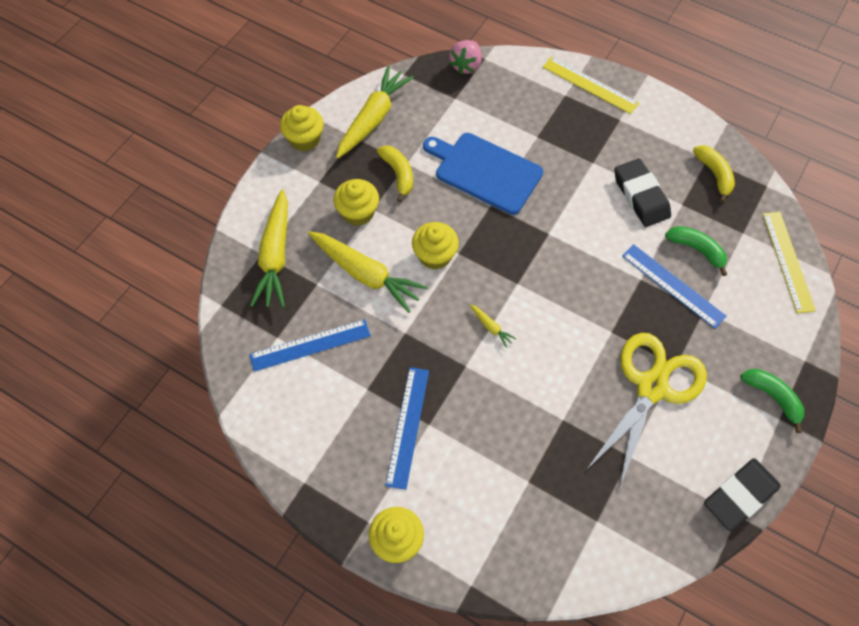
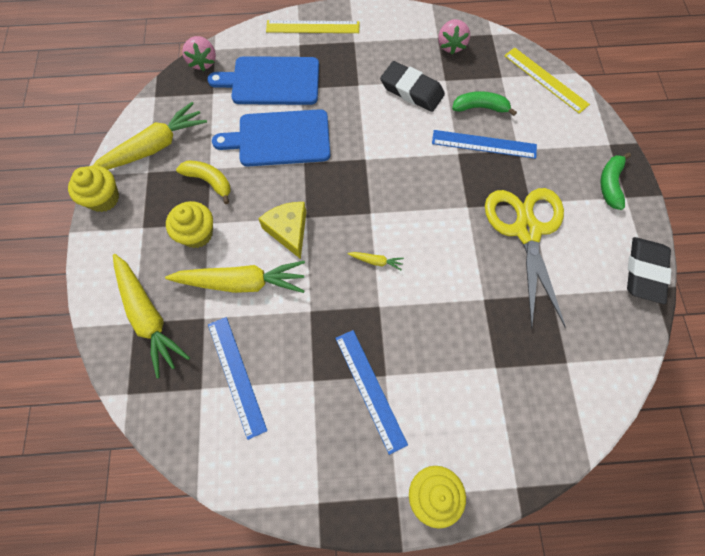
camera: 35 degrees left, 5 degrees up
blue ruler [249,319,371,372] -> blue ruler turned 60 degrees counterclockwise [208,317,267,440]
yellow carrot [336,66,414,159] -> yellow carrot turned 60 degrees clockwise [93,102,207,170]
yellow cupcake [412,222,459,269] -> yellow cheese [258,202,306,259]
yellow banana [693,145,735,203] -> pink strawberry [438,19,470,54]
green banana [740,369,804,433] -> green banana turned 90 degrees counterclockwise [600,153,631,210]
none -> blue cutting board [207,56,319,105]

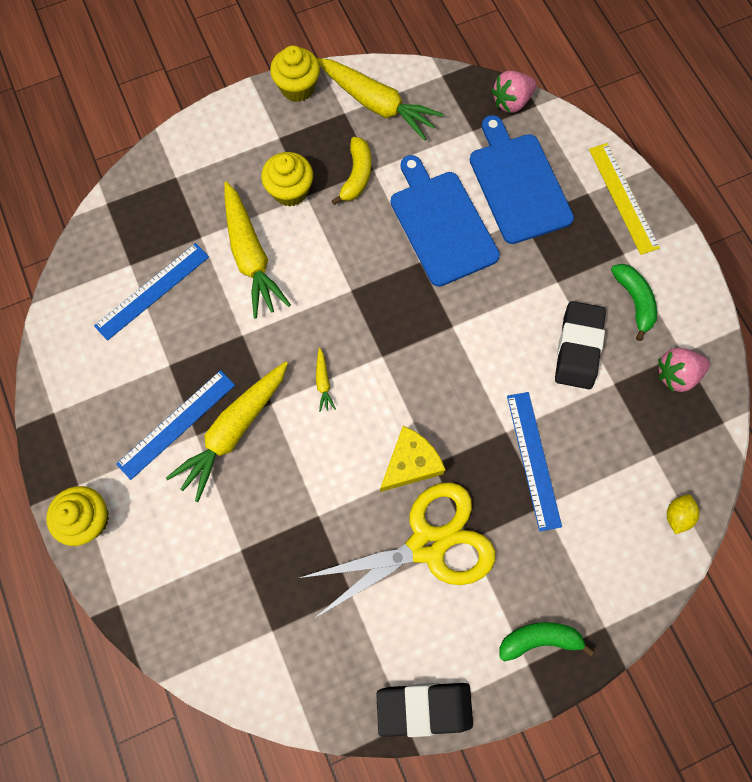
camera: 70 degrees right, 5 degrees up
yellow carrot [113,254,190,378] -> yellow carrot moved to [166,362,288,502]
yellow cheese [258,202,306,259] -> yellow cheese moved to [380,426,445,492]
green banana [452,91,517,116] -> green banana moved to [611,264,657,341]
yellow ruler [504,48,590,114] -> yellow lemon [667,494,699,534]

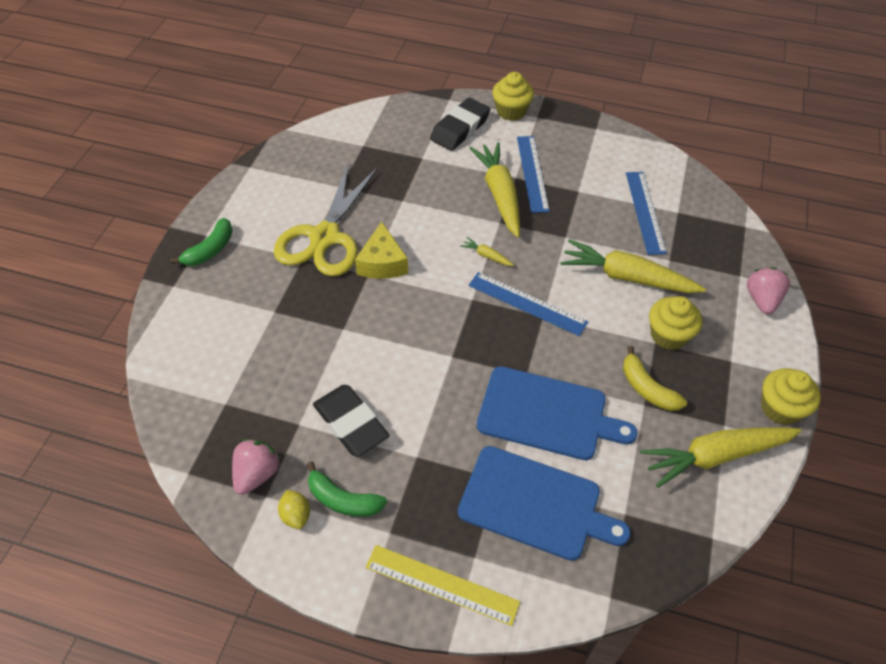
camera: 130 degrees right, 20 degrees down
black eraser [376,683,473,737] -> black eraser moved to [430,98,491,151]
pink strawberry [492,71,536,113] -> pink strawberry moved to [747,267,790,314]
blue ruler [507,392,562,531] -> blue ruler moved to [468,272,588,336]
yellow lemon [667,494,699,534] -> yellow lemon moved to [278,490,310,529]

